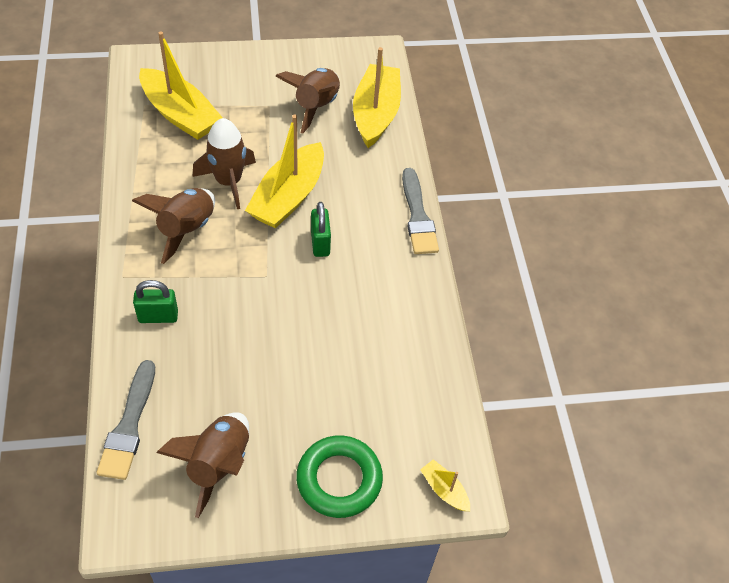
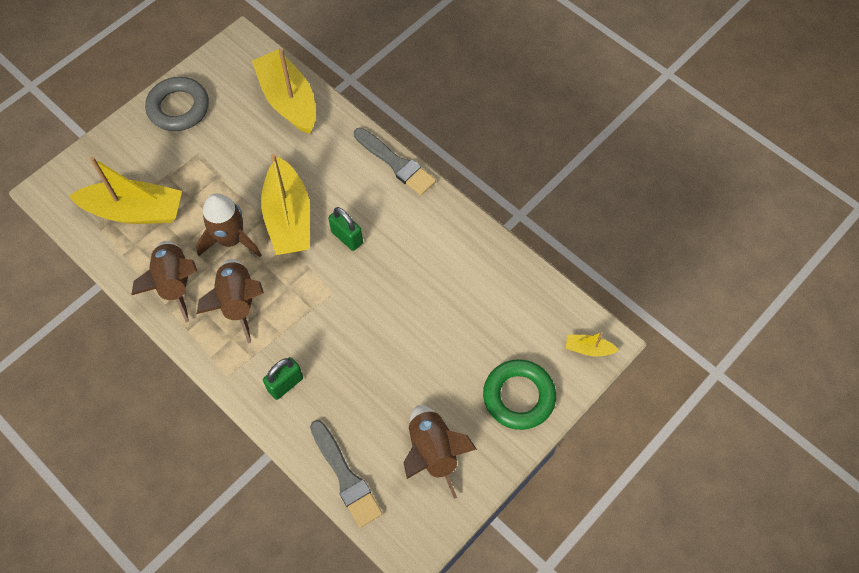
camera: 35 degrees left, 10 degrees up
brown rocket [275,68,340,133] -> brown rocket moved to [131,241,197,323]
none -> grey ring [145,77,209,131]

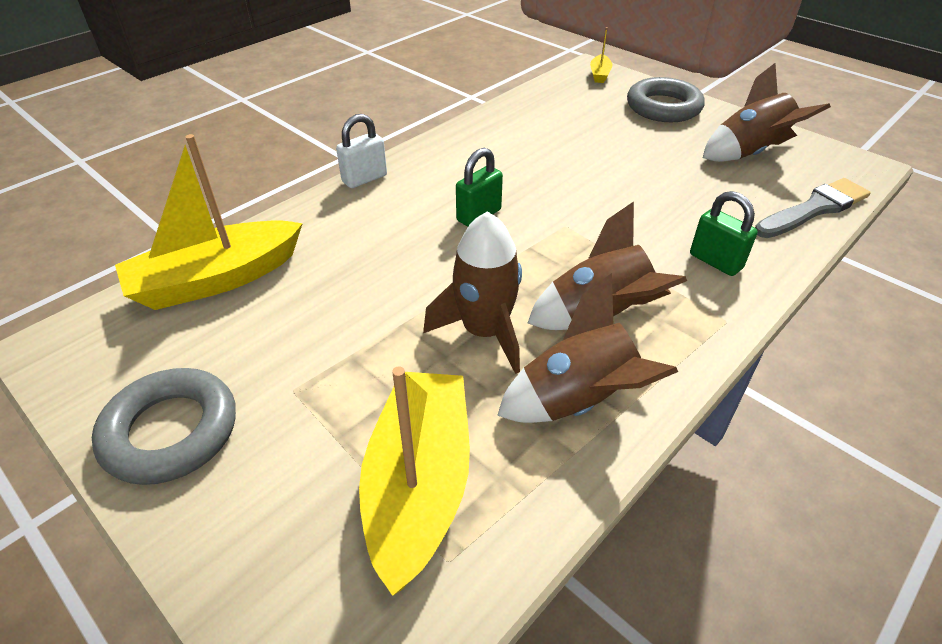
camera: 90 degrees left, 20 degrees down
yellow boat [261,154,310,255] -> none
grey brush [354,128,436,195] -> white padlock [336,114,387,188]
green ring [483,359,556,430] -> grey ring [627,77,704,122]

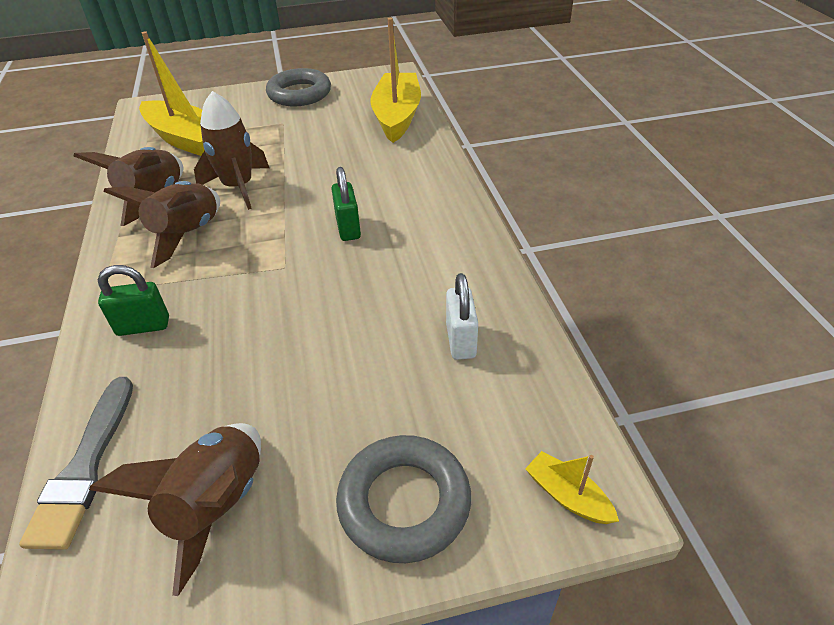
camera: 125 degrees right, 0 degrees up
white padlock [336,114,387,188] -> white padlock moved to [446,273,478,360]

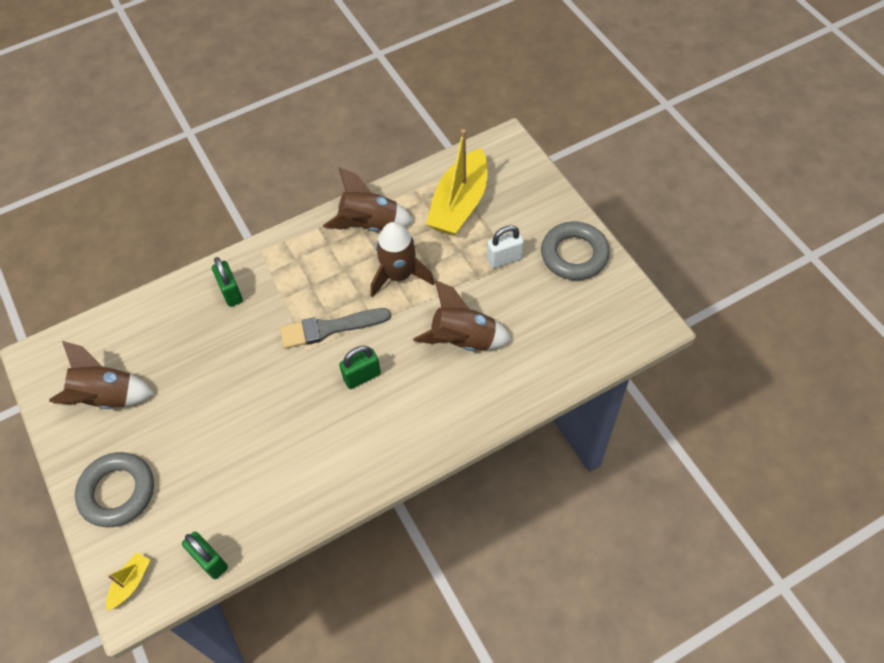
camera: 75 degrees right, 15 degrees up
grey brush [19,377,133,550] -> grey brush moved to [280,308,391,349]
brown rocket [104,181,220,268] -> brown rocket moved to [413,280,512,351]
yellow boat [371,18,421,143] -> none
white padlock [446,273,478,360] -> white padlock moved to [487,225,524,268]
none -> green padlock [182,532,228,579]

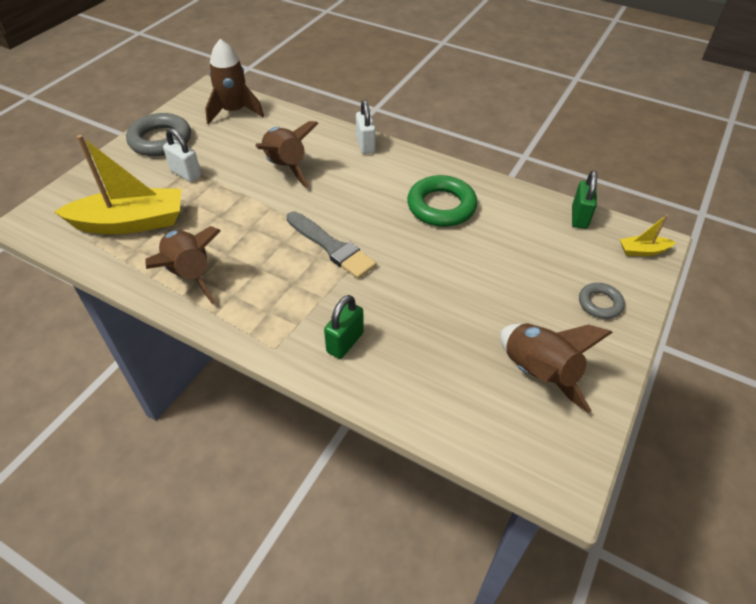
camera: 125 degrees left, 10 degrees down
grey ring [75,452,154,527] -> grey ring [579,283,625,319], size x0.55
green padlock [339,346,381,389] -> none
brown rocket [371,222,434,298] -> brown rocket moved to [205,39,264,124]
none -> white padlock [356,100,376,154]
none -> green ring [407,175,477,227]

